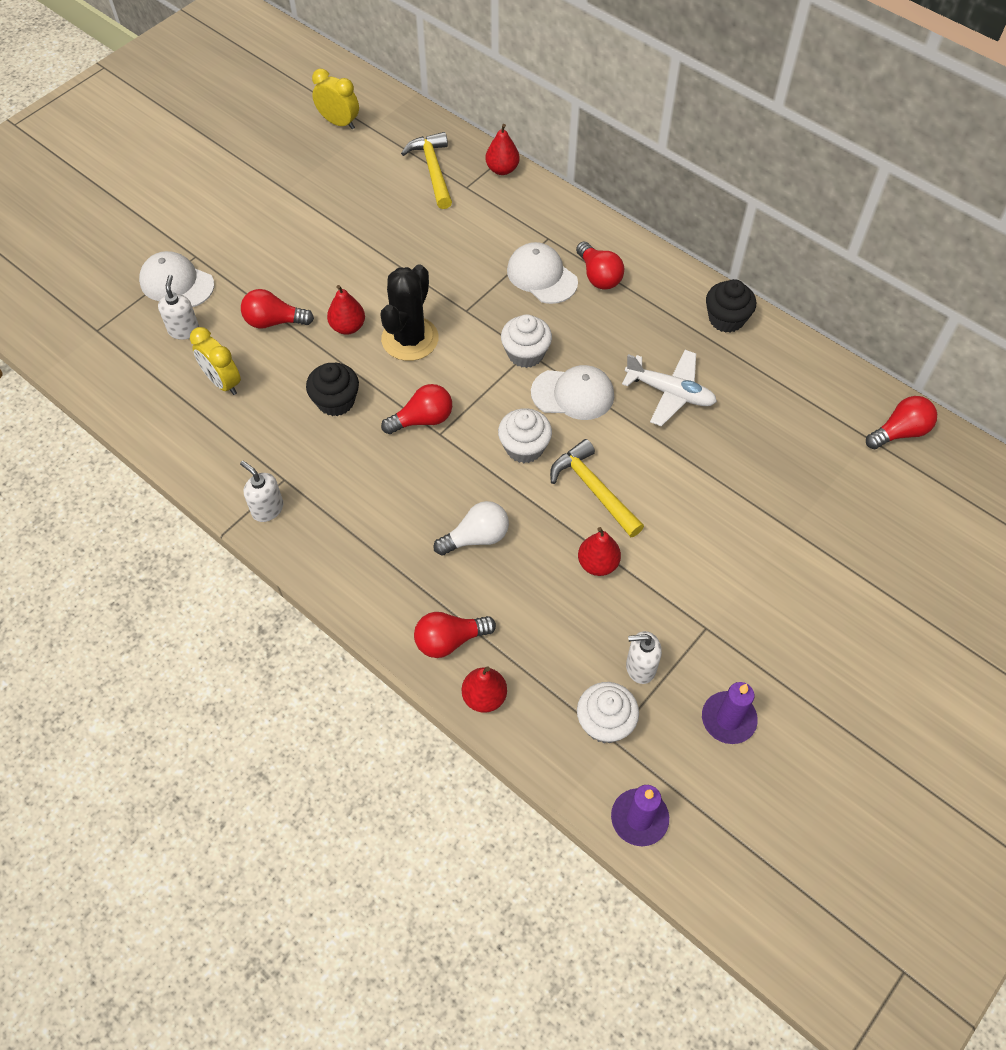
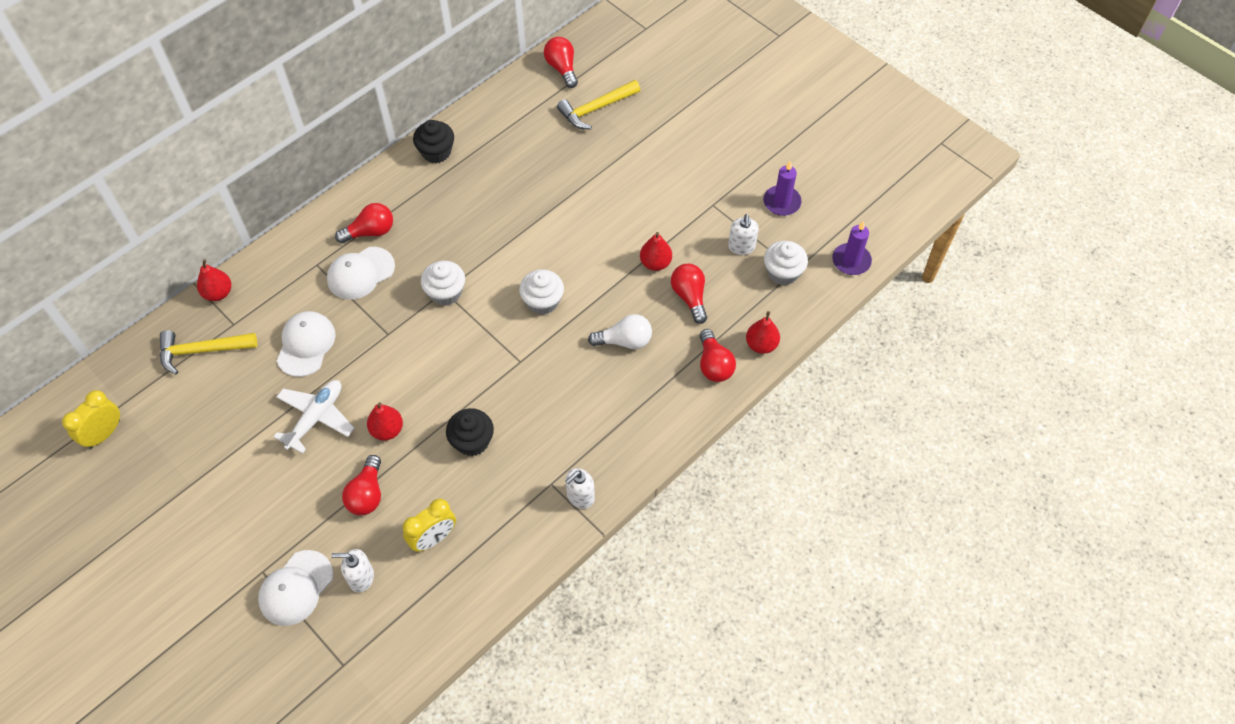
camera: 85 degrees left, 0 degrees up
black cactus [381,264,438,361] -> none
red light bulb [381,384,452,434] -> red light bulb moved to [671,264,707,324]
white light bulb [433,501,509,555] -> white light bulb turned 105 degrees clockwise [588,314,652,349]
white cap [531,365,614,420] -> white cap moved to [277,311,336,377]
yellow hammer [550,439,644,537] -> yellow hammer moved to [557,80,640,129]
white plane [622,350,717,427] -> white plane moved to [273,380,355,454]

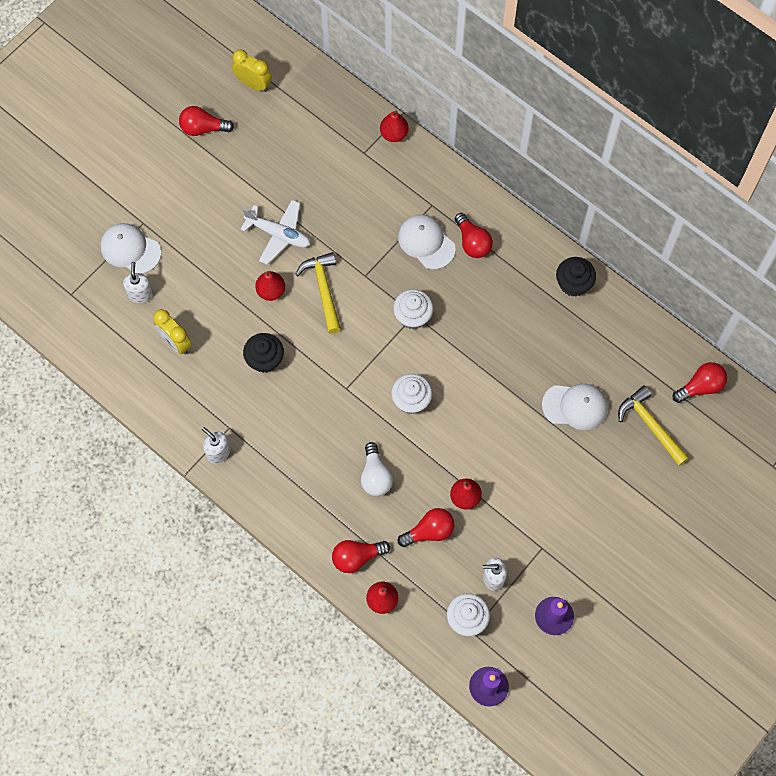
camera: 85 degrees right, 10 degrees up
yellow hammer [160,330,257,375] -> yellow hammer moved to [295,252,341,334]
white cap [277,311,336,377] -> white cap moved to [542,384,608,430]
red light bulb [342,455,381,515] -> red light bulb moved to [179,106,234,136]

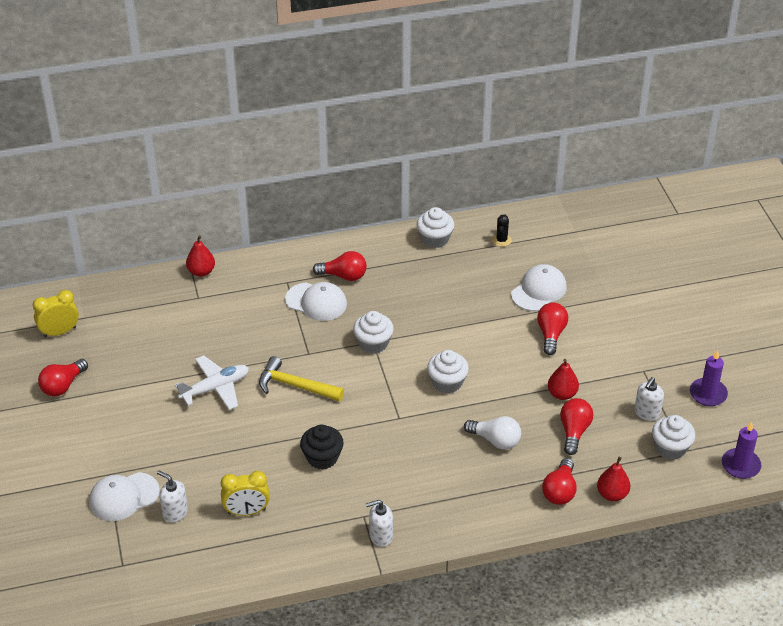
camera: 55 degrees left, 25 degrees down
red pear [255,271,285,301] -> none
white cap [398,214,456,269] -> white cap turned 150 degrees counterclockwise [285,282,347,321]
black cupcake [556,257,596,297] -> white cupcake [417,207,454,248]
yellow hammer [618,386,689,466] -> none
red light bulb [673,362,727,403] -> red light bulb moved to [537,302,568,355]
none -> black cactus [492,214,512,247]

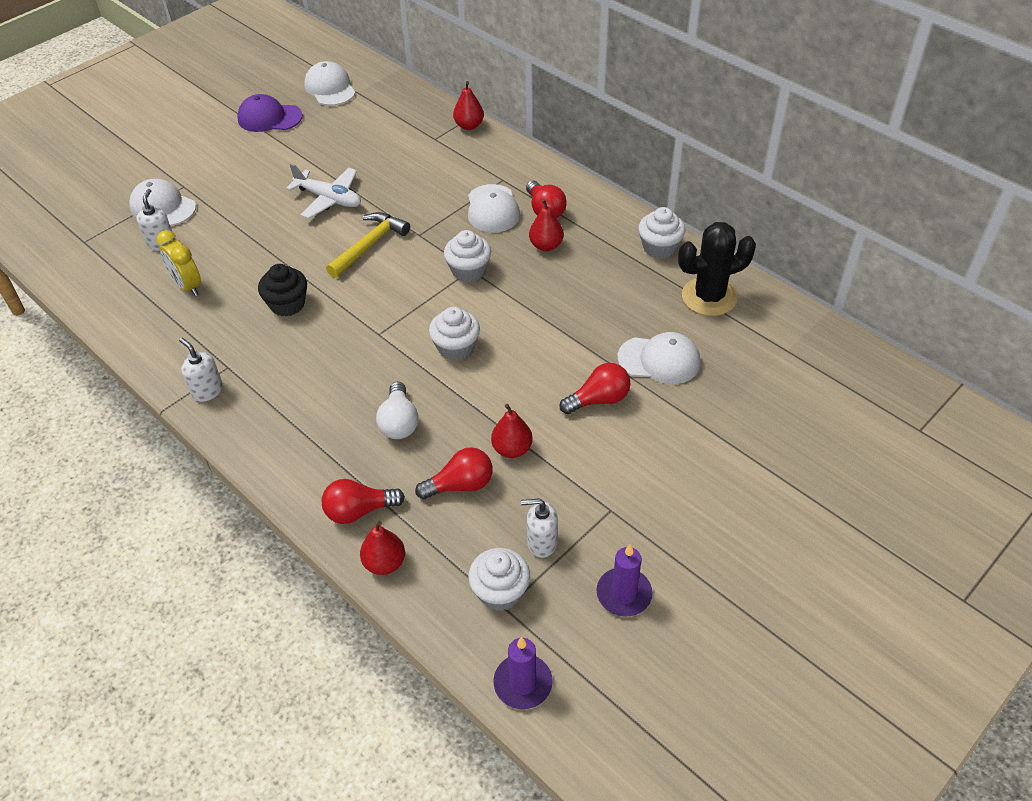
camera: 60 degrees right, 5 degrees up
yellow clock [33,290,79,337] -> white cap [304,61,356,106]
red light bulb [38,359,88,397] -> purple cap [237,94,303,132]
yellow hammer [259,356,344,402] -> yellow hammer turned 45 degrees clockwise [326,212,410,278]
black cactus [492,214,512,247] -> black cactus [678,222,756,316], size x2.20
none -> red pear [529,199,564,251]

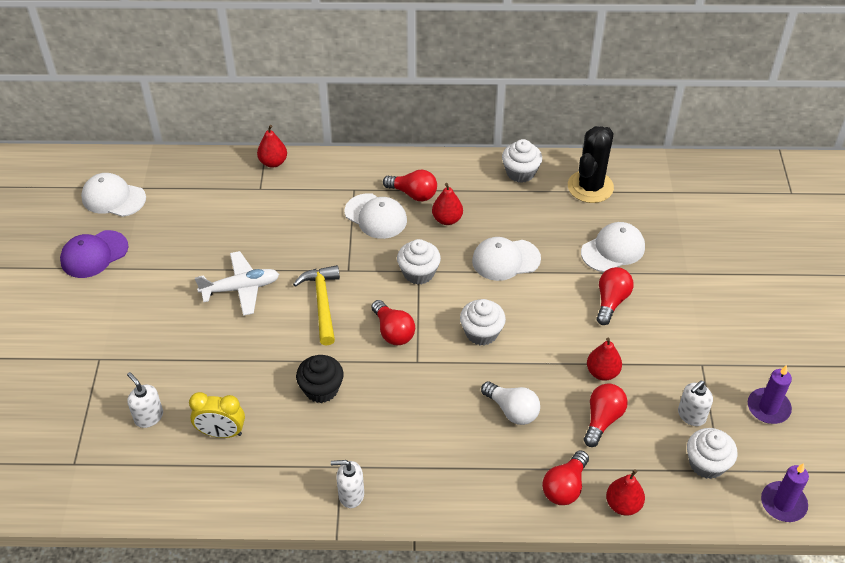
camera: 45 degrees left, 0 degrees up
white cap [129,179,196,226] -> white cap moved to [472,237,541,281]
none -> red light bulb [372,300,415,345]

